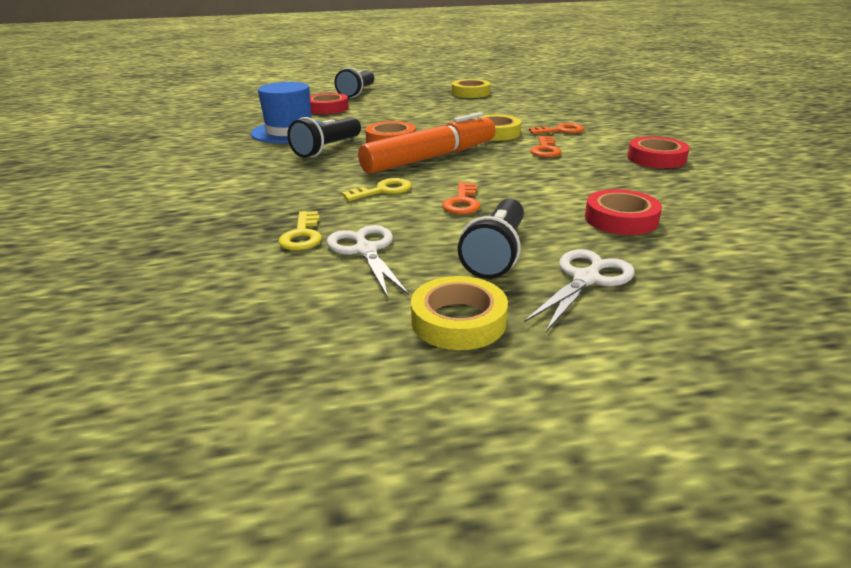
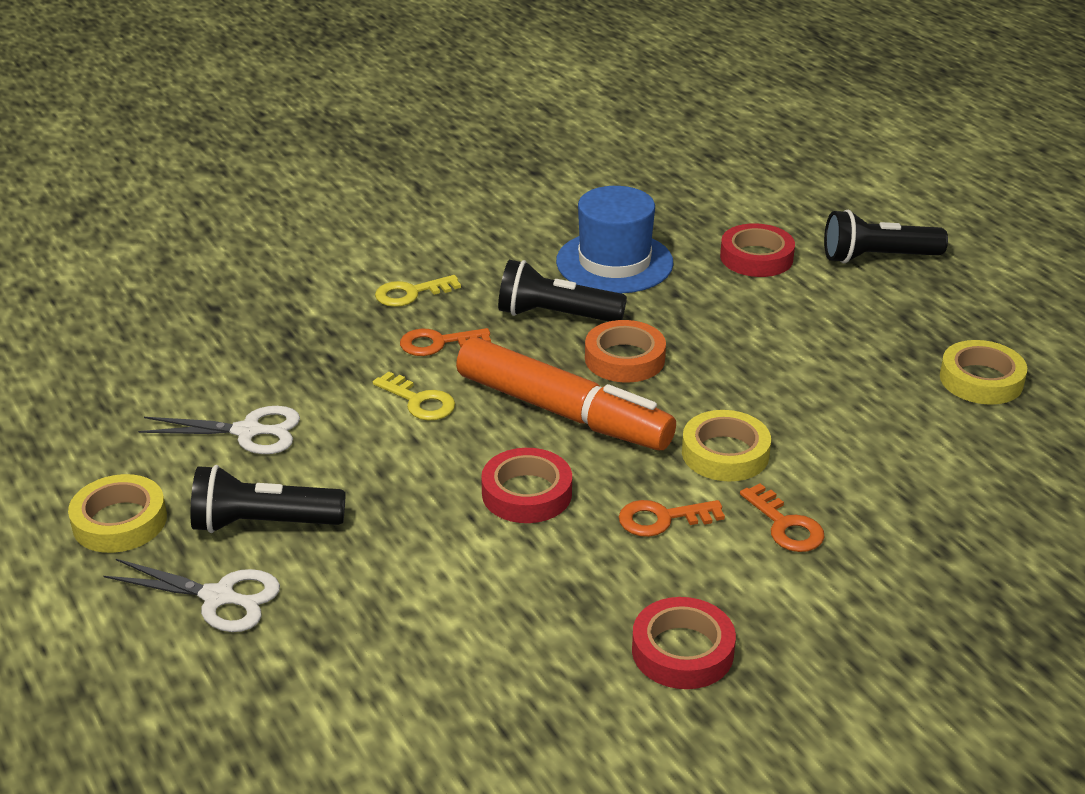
camera: 70 degrees right, 5 degrees up
yellow key [278,211,322,250] -> yellow key moved to [375,275,461,307]
white scissors [327,225,409,298] -> white scissors turned 45 degrees clockwise [138,406,300,454]
orange key [442,182,480,215] -> orange key moved to [400,328,491,356]
red tape [585,189,662,235] -> red tape moved to [481,448,572,523]

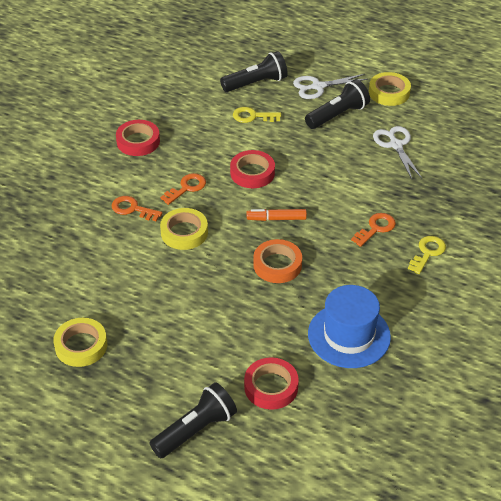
camera: 145 degrees right, 10 degrees up
white scissors [138,406,300,454] -> white scissors turned 105 degrees clockwise [373,126,422,179]
yellow key [373,371,455,420] -> yellow key moved to [233,107,281,123]
orange marker [456,337,676,450] -> orange marker [247,209,307,221], size x0.45
black flashlight [498,260,627,322] -> black flashlight moved to [220,51,288,92]

